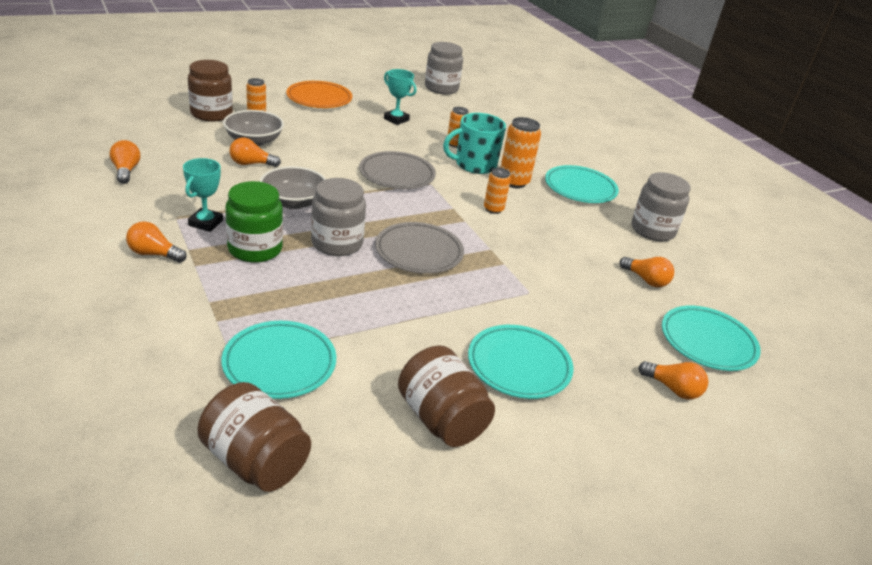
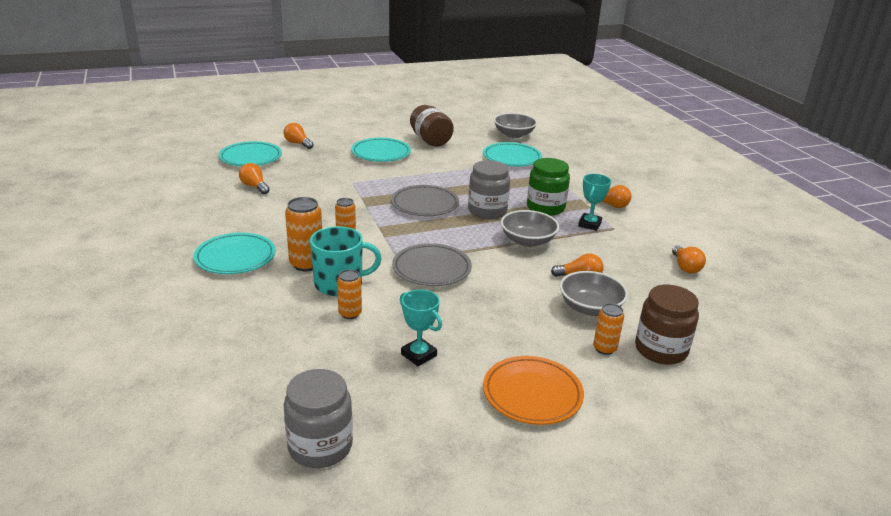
camera: 170 degrees left, 5 degrees down
brown jar [197,382,311,492] -> grey bowl [494,113,537,138]
grey jar [632,172,691,241] -> none

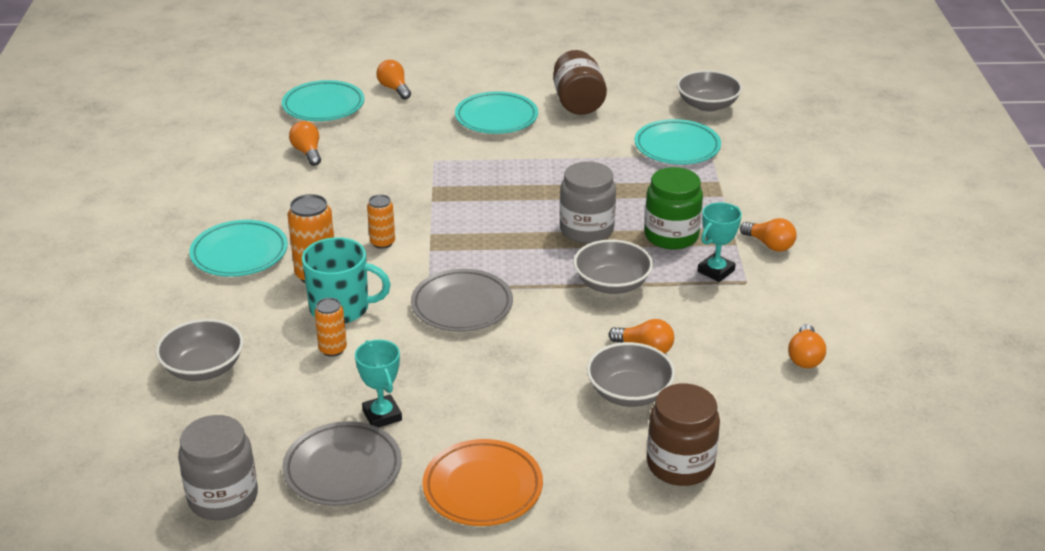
camera: 20 degrees right, 5 degrees up
grey plate [391,185,459,216] -> grey plate moved to [282,421,402,506]
orange can [593,303,624,355] -> none
none -> grey bowl [156,319,243,381]

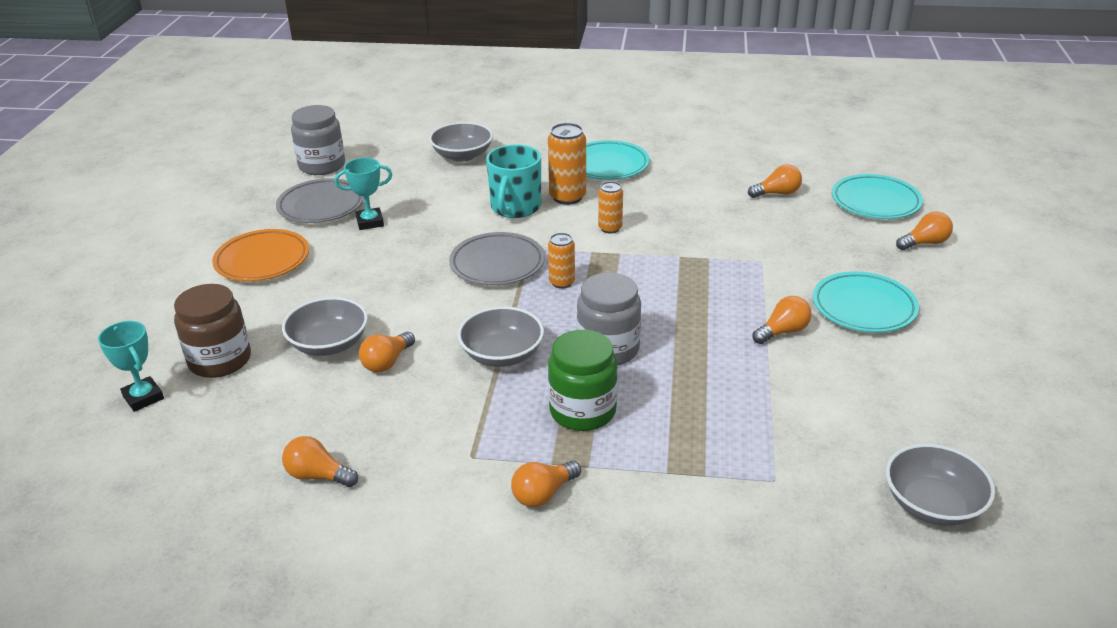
camera: 100 degrees right, 0 degrees up
orange can [314,298,347,357] -> orange can moved to [548,233,575,289]
brown jar [553,50,607,115] -> none
turquoise plate [635,119,721,164] -> none
turquoise trophy [698,202,742,282] -> turquoise trophy moved to [98,321,164,412]
none -> orange light bulb [752,296,812,344]

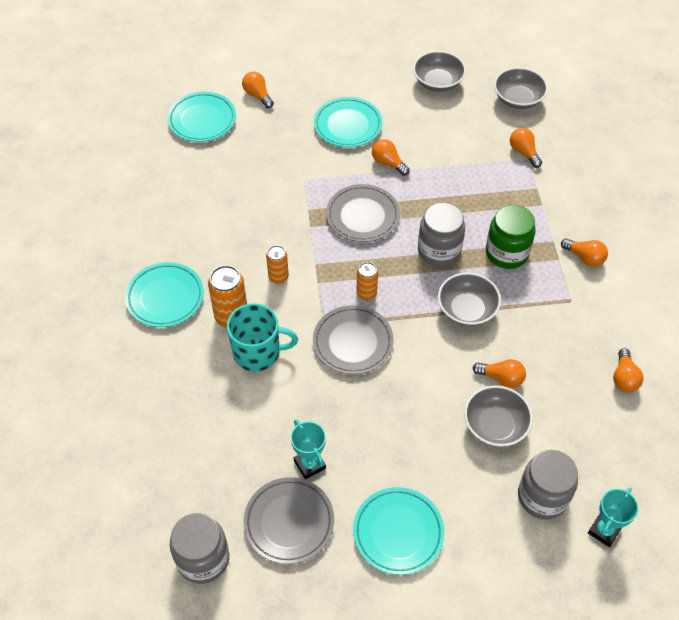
camera: 105 degrees left, 20 degrees up
brown jar [174,284,251,378] -> grey jar [518,450,578,520]
orange plate [212,229,309,281] -> turquoise plate [353,487,444,575]
grey bowl [429,122,493,162] -> grey bowl moved to [413,51,466,92]
orange light bulb [748,164,802,198] -> orange light bulb moved to [510,128,542,168]
none -> grey plate [326,184,400,242]

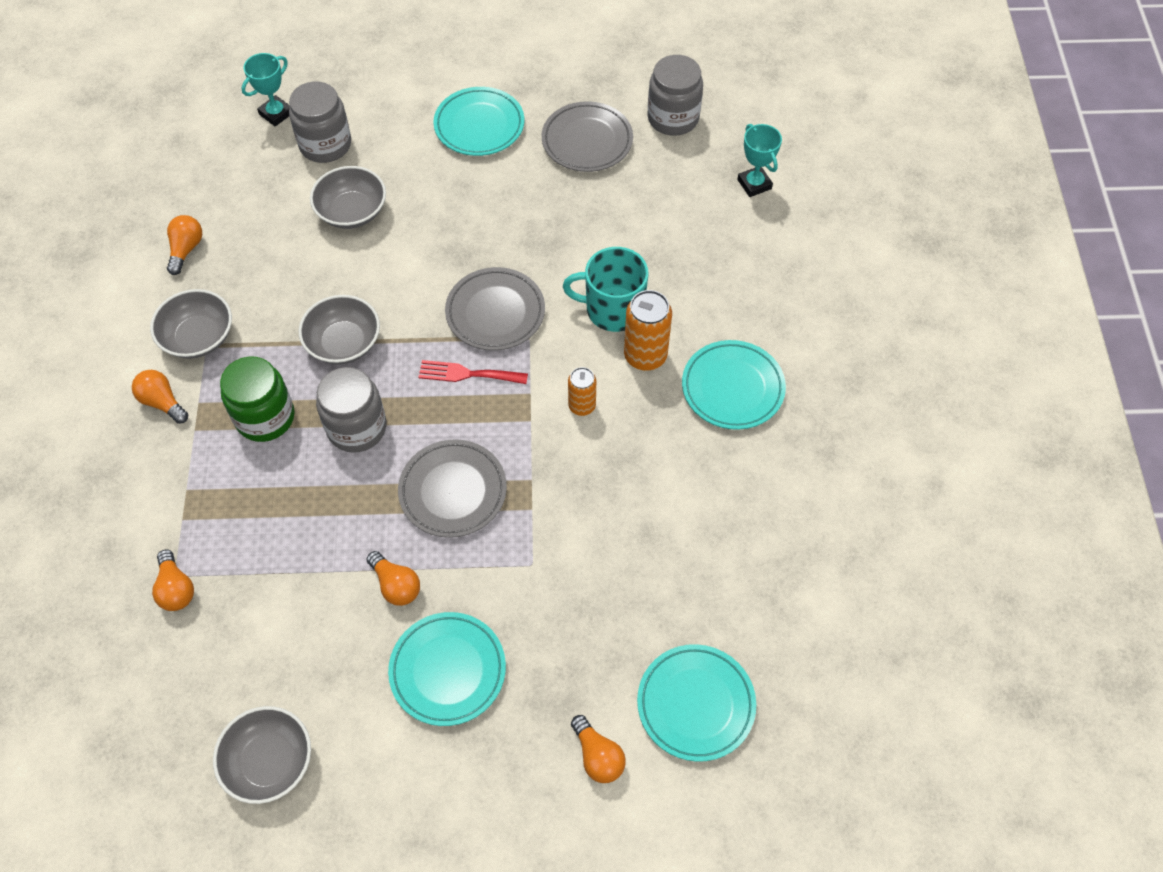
camera: 175 degrees left, 5 degrees up
turquoise trophy [291,419,326,479] -> turquoise trophy moved to [737,124,782,197]
orange can [357,262,378,300] -> red fork [419,360,528,384]
orange light bulb [472,359,526,388] -> none
grey bowl [494,67,548,109] -> grey bowl moved to [150,289,232,359]

